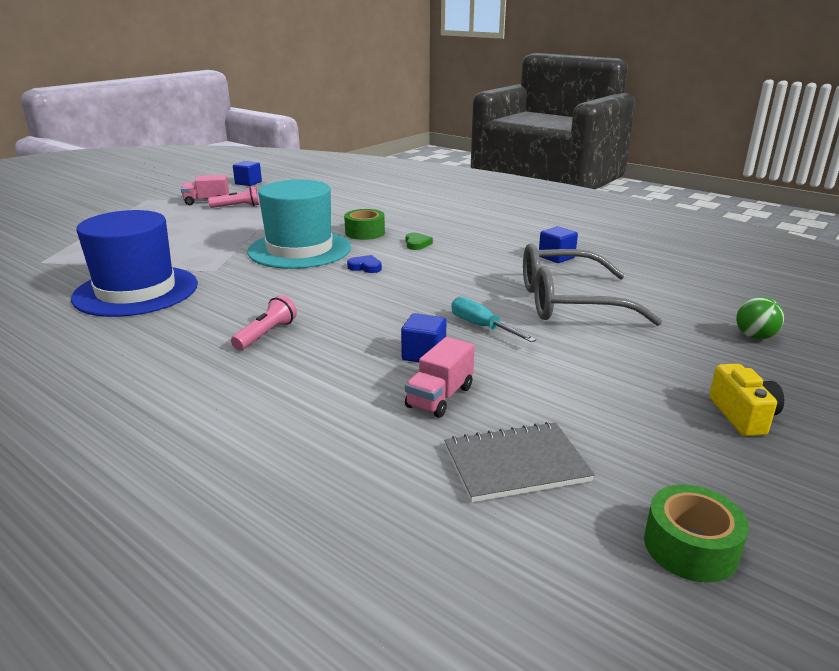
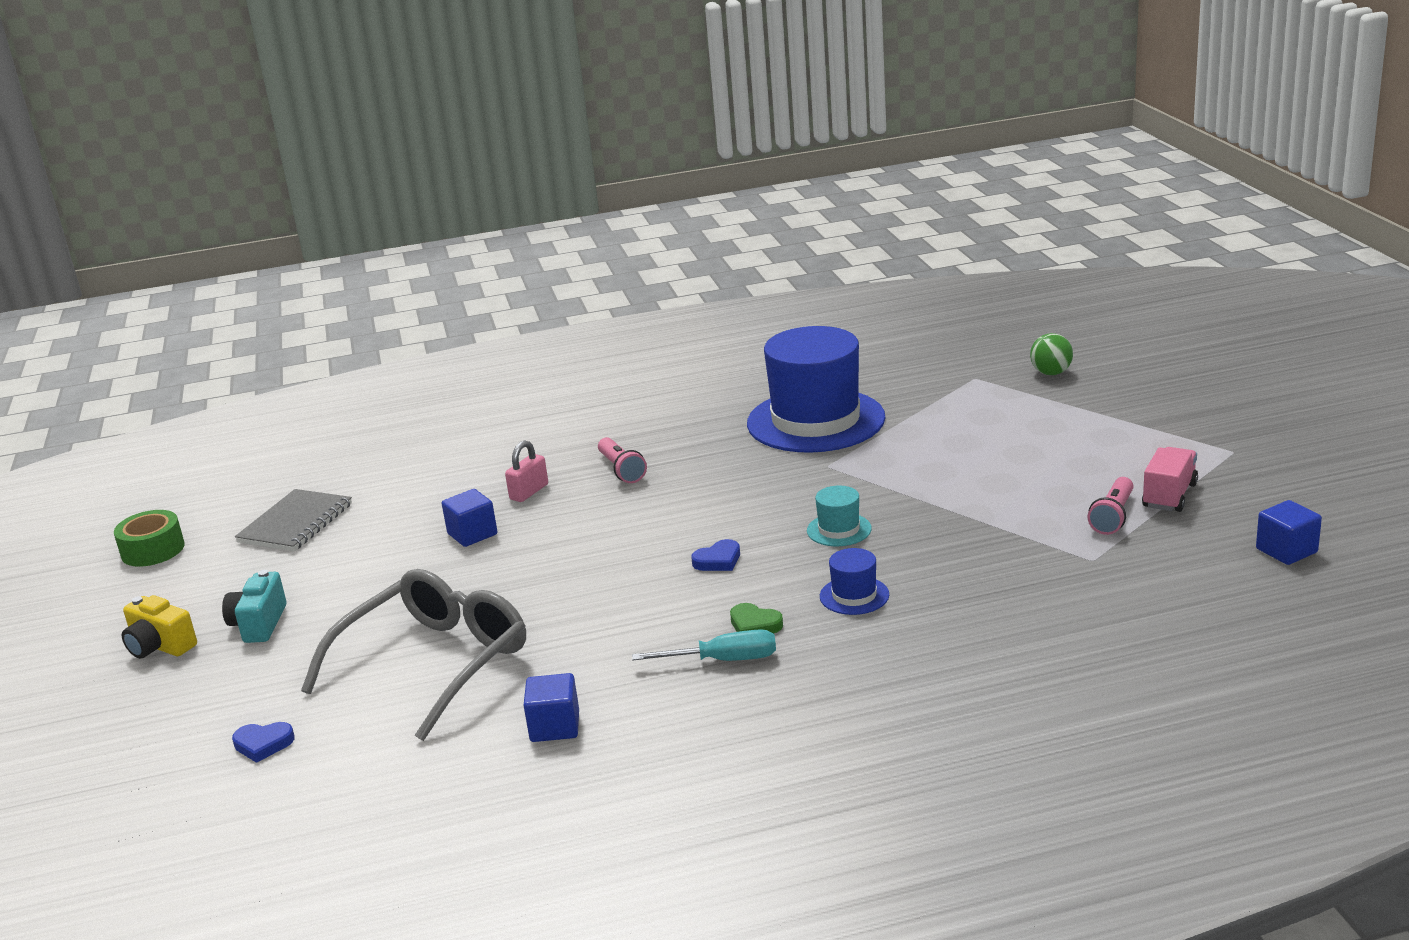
camera: 130 degrees right, 0 degrees up
turquoise hat [247,179,351,269] -> turquoise hat [807,486,872,546], size x0.41
green tape [344,209,385,240] -> blue hat [820,548,889,615]
pink truck [405,337,475,418] -> none
turquoise screwdriver [451,297,536,342] -> turquoise screwdriver moved to [632,629,776,661]
green ball [736,297,784,340] -> green ball moved to [1030,333,1073,375]
none -> turquoise camera [222,570,287,643]
none -> blue heart [232,722,295,763]
none -> pink padlock [505,440,548,502]

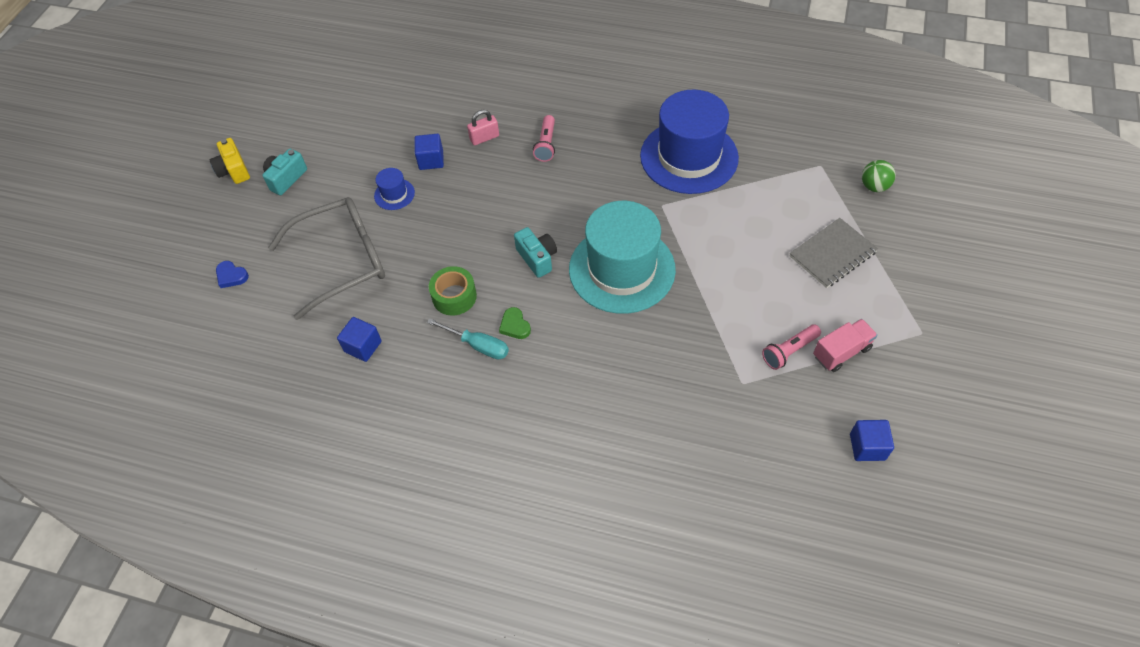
camera: 30 degrees right, 30 degrees up
green tape [114,510,185,567] -> green tape moved to [429,266,477,315]
grey notebook [235,489,352,551] -> grey notebook moved to [790,218,878,288]
blue heart [691,539,740,571] -> turquoise camera [514,227,557,278]
turquoise hat [807,486,872,546] -> turquoise hat [569,201,676,314], size x2.43
blue hat [820,548,889,615] -> blue hat moved to [374,168,415,210]

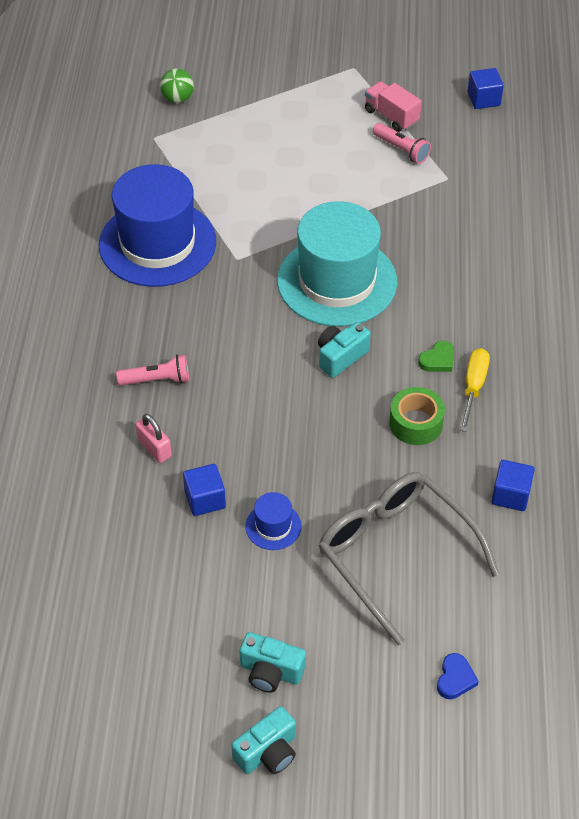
camera: 105 degrees left, 5 degrees down
yellow camera [210,138,250,184] -> turquoise camera [231,706,296,774]
turquoise screwdriver [427,318,509,359] -> yellow screwdriver [460,348,490,432]
grey notebook [790,218,878,288] -> none

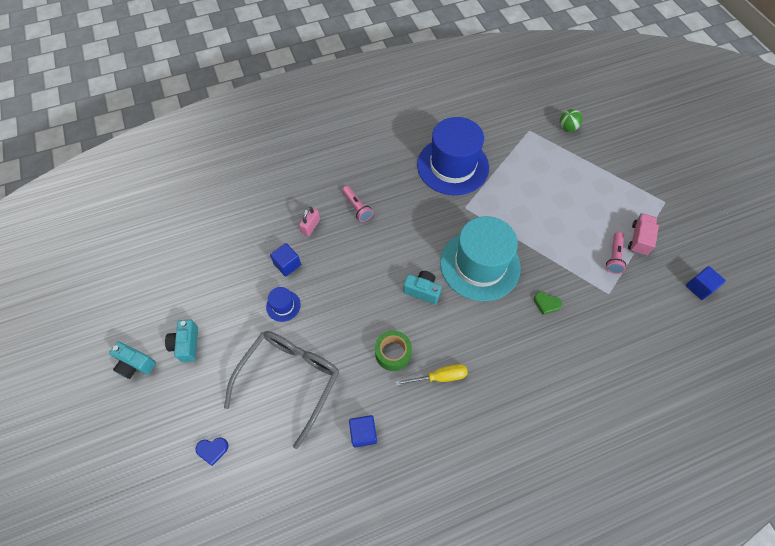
camera: 65 degrees right, 10 degrees up
green heart [418,341,454,372] -> green heart moved to [534,291,562,315]

